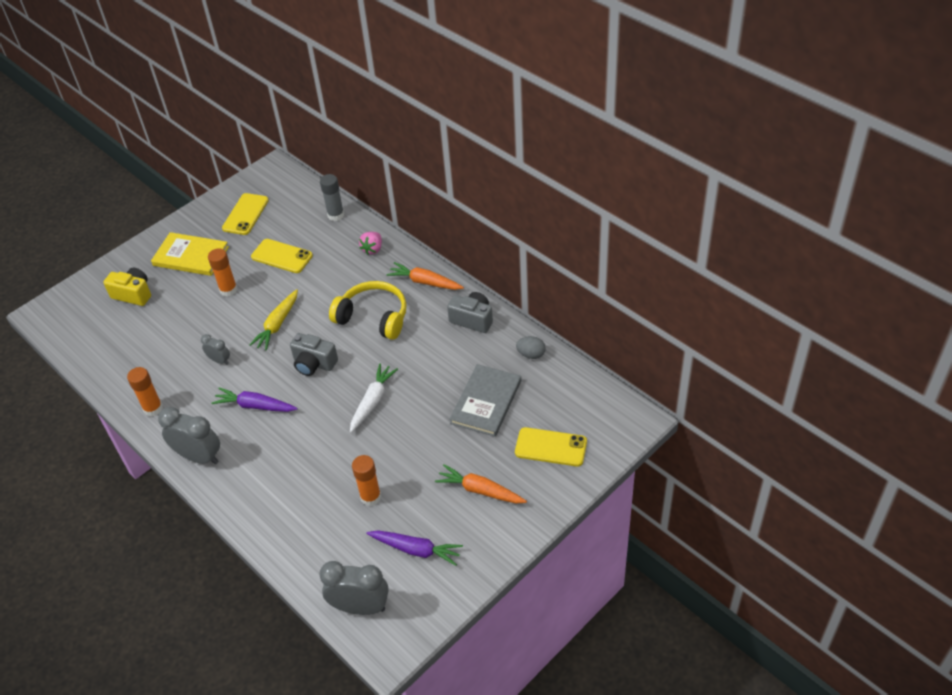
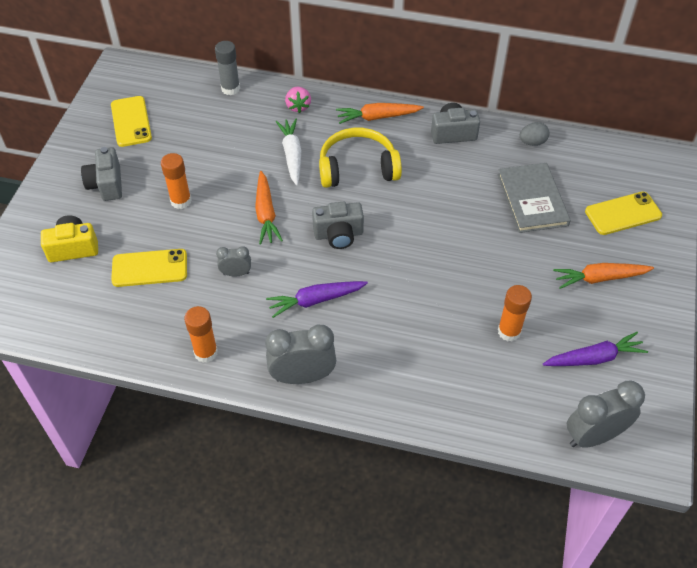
camera: 35 degrees left, 5 degrees up
yellow book [151,232,229,276] -> grey camera [81,147,122,201]
yellow carrot [249,289,298,350] -> orange carrot [255,171,283,244]
yellow phone [251,239,313,273] -> yellow phone moved to [111,249,187,287]
white carrot [350,363,398,433] -> white carrot moved to [276,118,302,186]

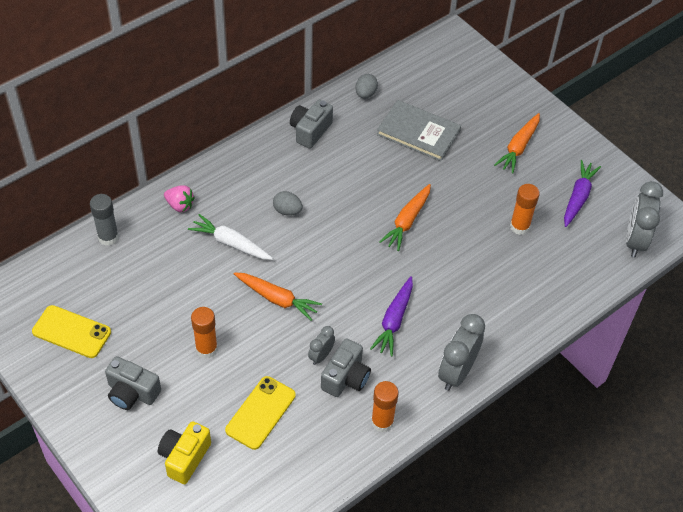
camera: 55 degrees left, 0 degrees up
grey camera [312,202,364,249] -> grey camera moved to [321,338,371,397]
yellow headphones [319,128,402,188] -> grey egg [273,191,302,216]
orange carrot [336,103,424,124] -> orange carrot moved to [379,184,431,251]
yellow phone [585,192,662,235] -> none

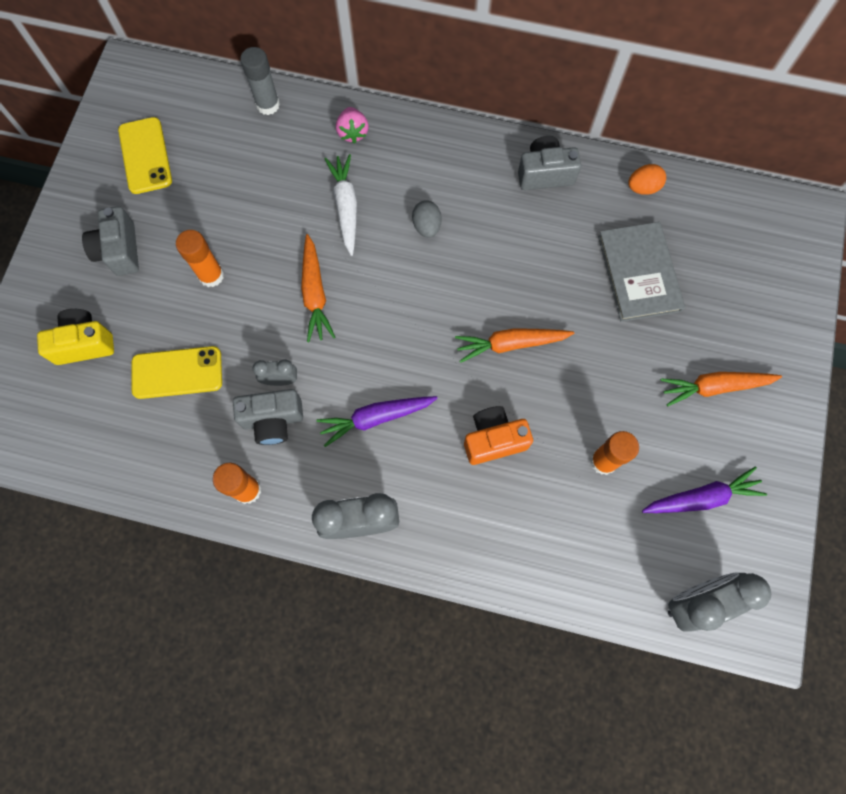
camera: 55 degrees right, 20 degrees up
grey egg [355,74,378,99] -> orange egg [628,164,666,195]
none -> orange camera [464,406,533,465]

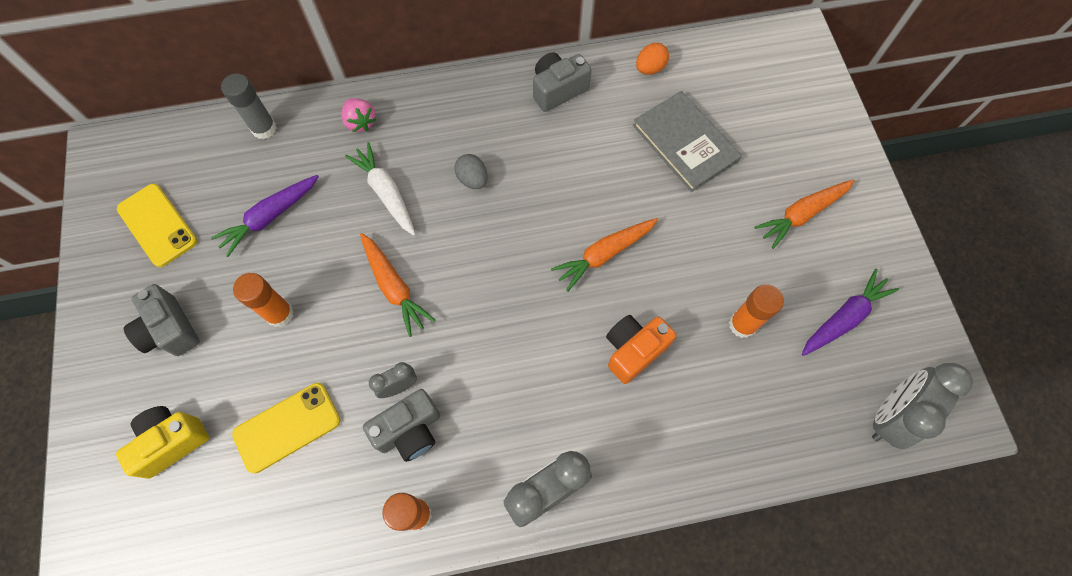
camera: 25 degrees left, 5 degrees down
purple carrot [316,396,438,447] -> purple carrot moved to [211,175,319,257]

